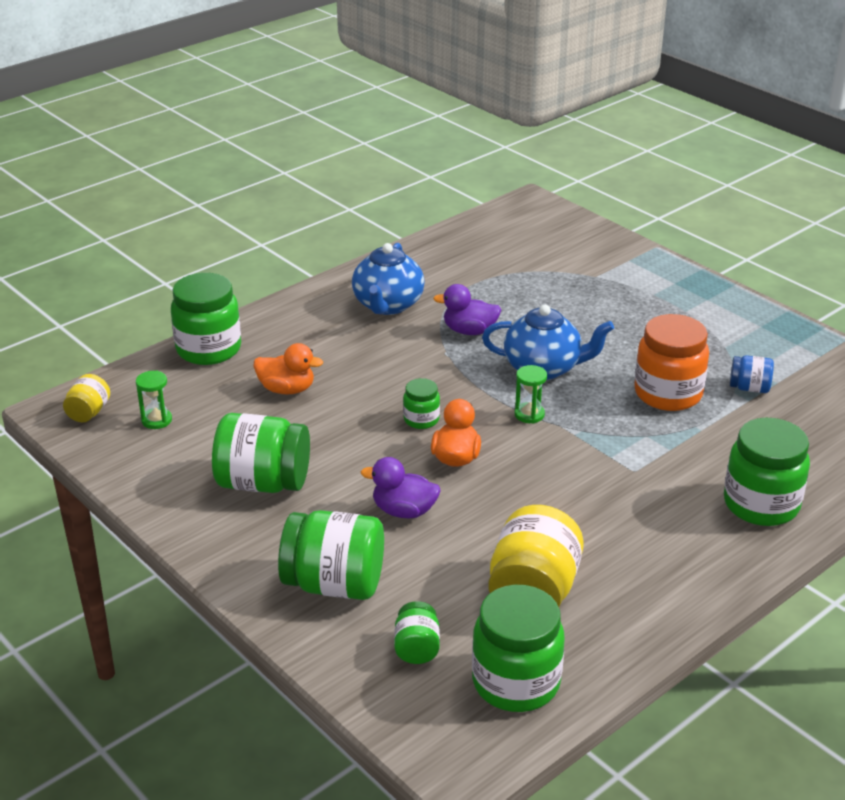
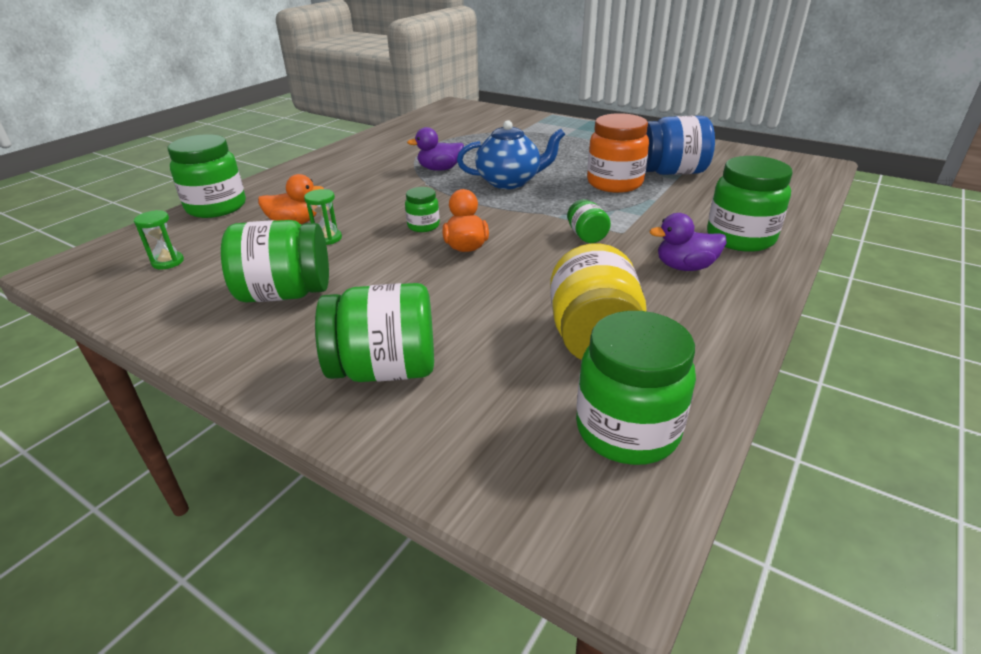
camera: 15 degrees left, 0 degrees up
yellow jar [63,374,110,422] -> none
blue teapot [352,243,425,315] -> none
purple duck [361,457,440,518] -> purple duck moved to [650,213,726,271]
green jar [394,601,440,664] -> green jar moved to [567,199,611,243]
green hourglass [514,365,547,424] -> green hourglass moved to [304,189,342,245]
blue jar [730,355,774,393] -> blue jar [646,116,715,175], size x1.95

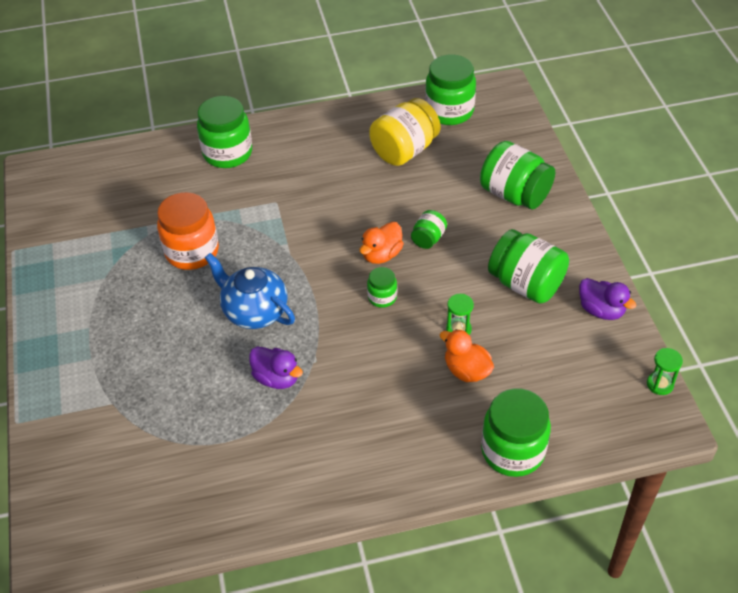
camera: 135 degrees left, 15 degrees up
green hourglass [134,210,184,269] -> green hourglass moved to [647,348,683,395]
green jar [567,199,611,243] -> green jar moved to [411,210,447,249]
blue jar [646,116,715,175] -> none
purple duck [650,213,726,271] -> purple duck moved to [579,278,636,320]

